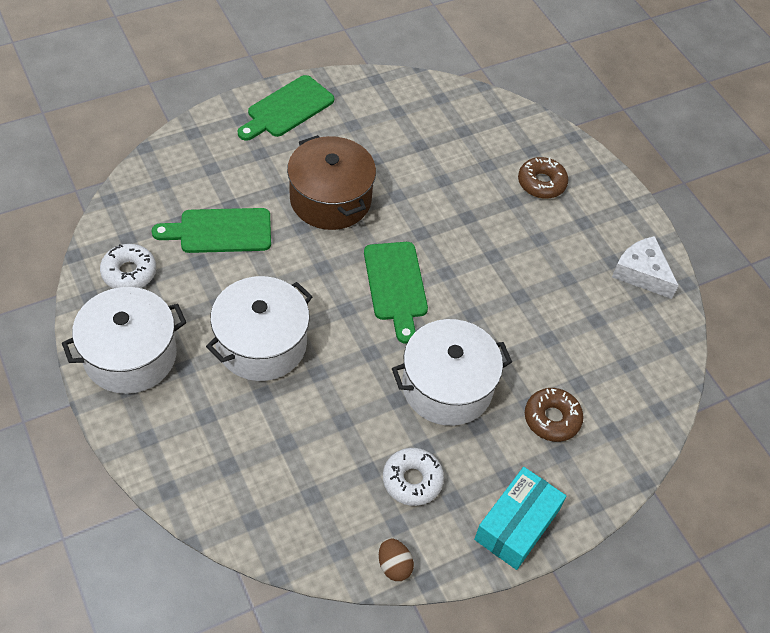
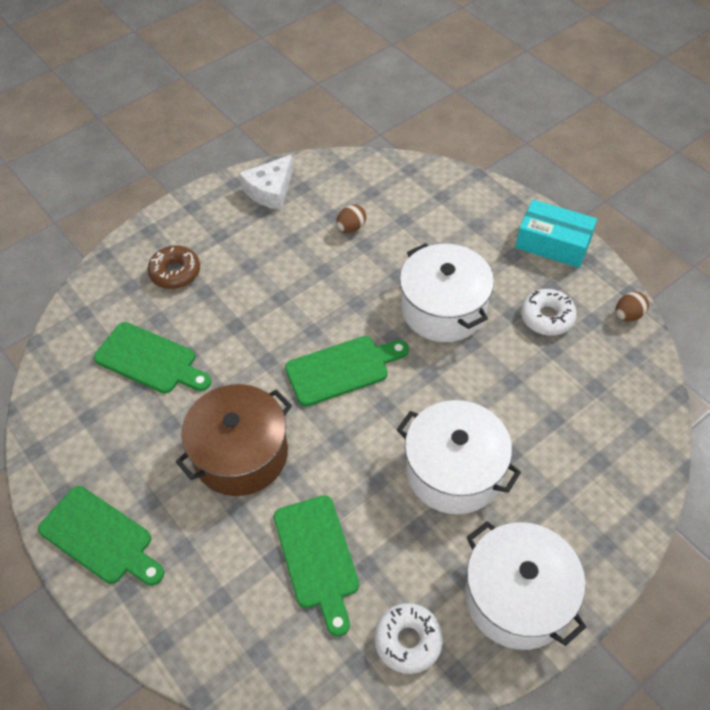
camera: 95 degrees left, 0 degrees up
brown donut [525,388,584,442] -> none
none -> green cutting board [94,322,211,394]
none -> brown egg [336,205,366,233]

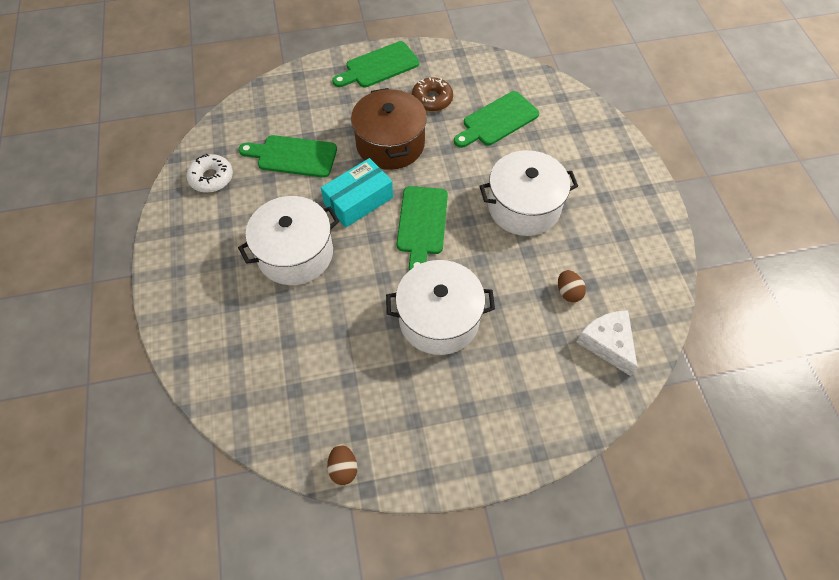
camera: 115 degrees right, 5 degrees up
brown donut [148,245,200,289] -> brown donut moved to [412,77,453,111]
white cheese [239,155,293,210] -> white cheese moved to [577,310,638,376]
white pot [465,521,586,650] -> white pot moved to [480,150,578,236]
turquoise box [516,200,597,268] -> turquoise box moved to [321,158,393,228]
white donut [521,289,577,336] -> none

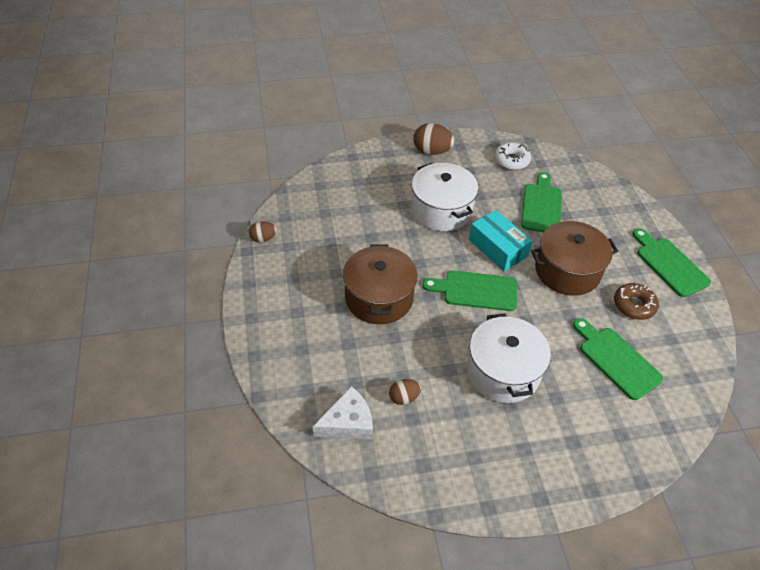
camera: 90 degrees right, 10 degrees down
white pot [386,260,495,355] -> brown pot [343,244,418,324]
none -> brown egg [413,123,455,155]

